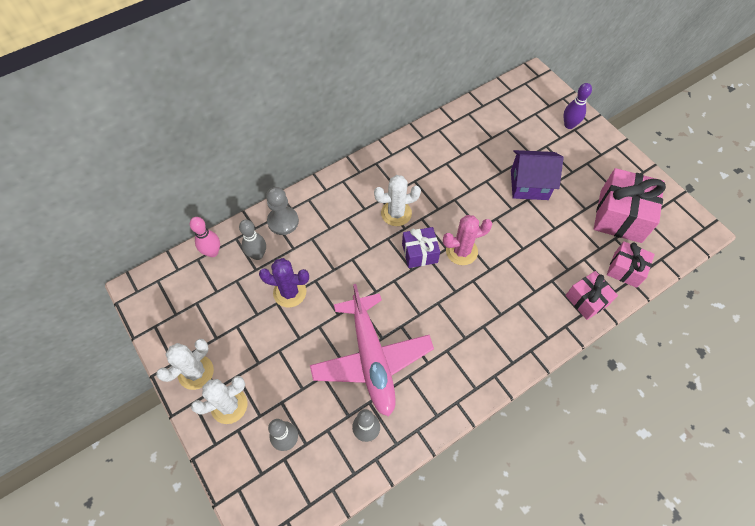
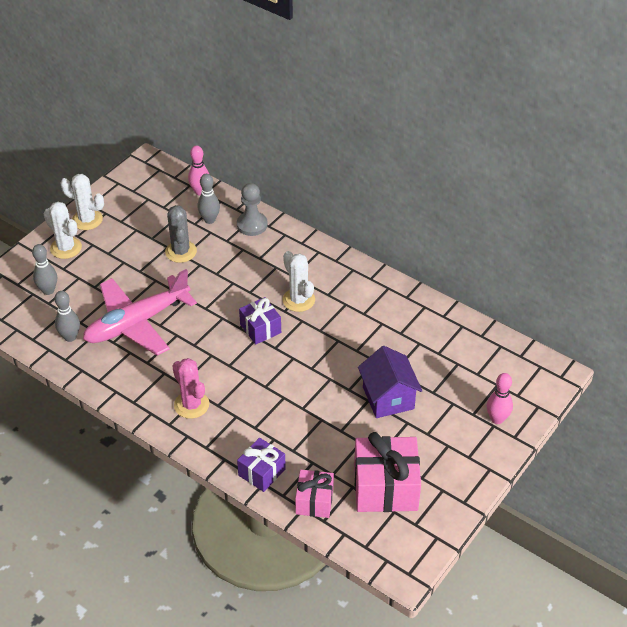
camera: 70 degrees right, 15 degrees down
purple cactus [259,258,309,307] -> grey cactus [165,205,197,263]
pink cactus [443,215,492,265] -> pink cactus moved to [172,358,209,419]
purple bowling pin [563,83,592,129] -> pink bowling pin [487,373,513,424]
pink gift [565,271,618,320] -> purple gift [237,438,286,492]

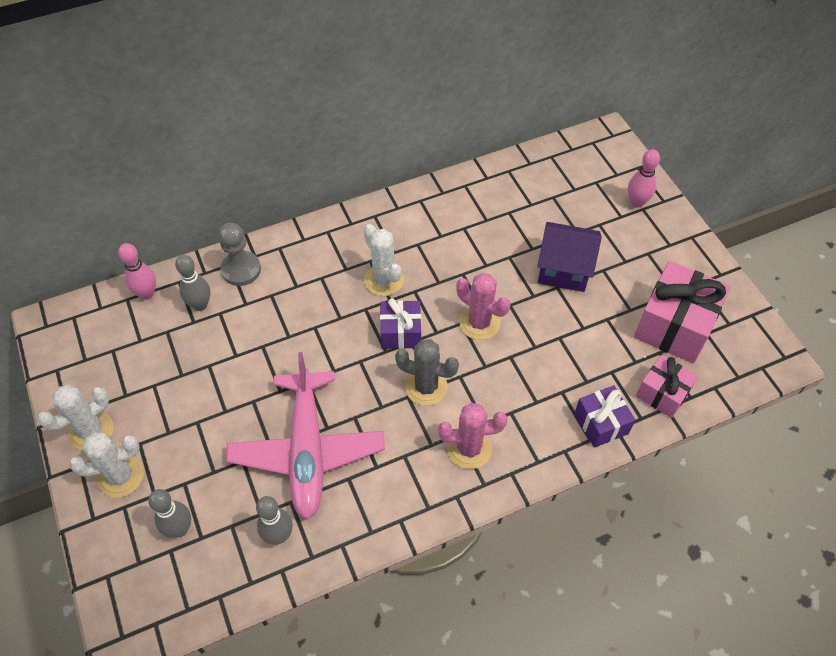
camera: 60 degrees left, 10 degrees up
grey cactus [165,205,197,263] -> grey cactus moved to [395,339,459,406]
white cactus [283,251,315,312] -> white cactus turned 60 degrees clockwise [364,224,404,296]
none -> pink cactus [456,273,510,340]

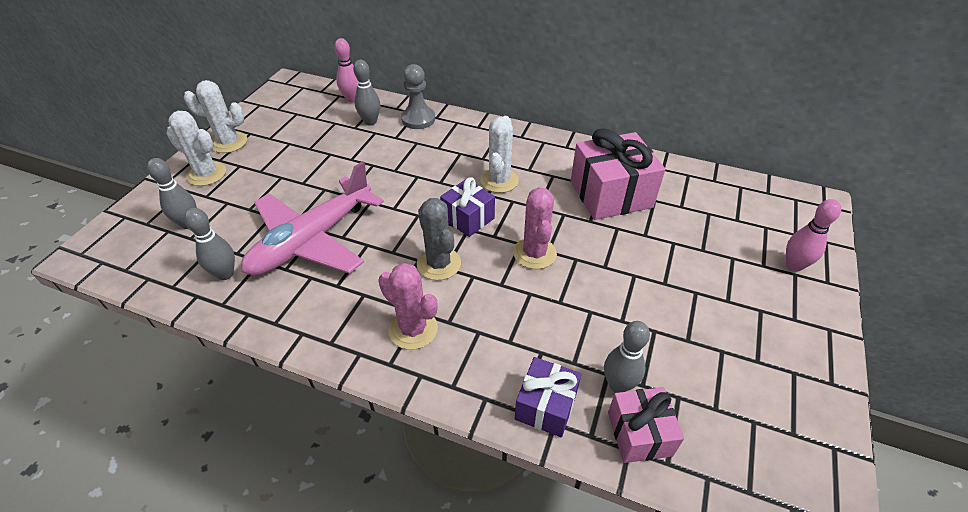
camera: 45 degrees right, 10 degrees down
purple house [538,222,602,292] -> none
pink gift [634,261,730,363] -> pink gift moved to [571,128,666,220]
none -> grey bowling pin [604,321,650,393]

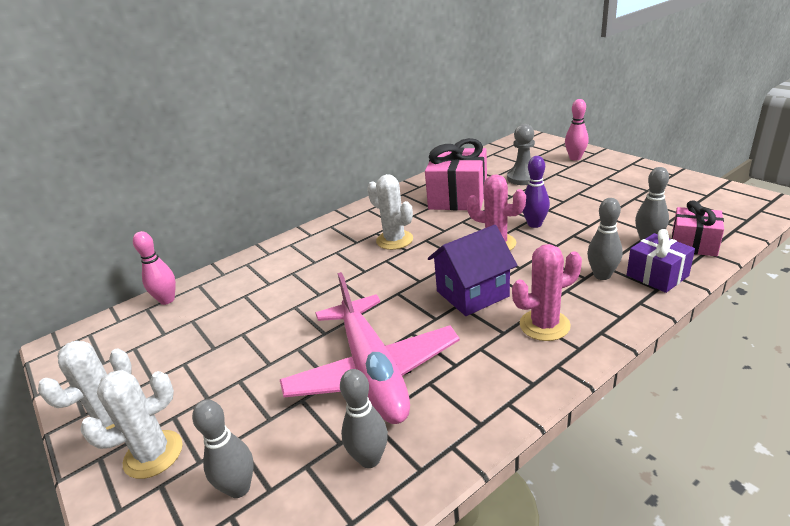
camera: 55 degrees left, 15 degrees down
grey bowling pin [353,60,380,125] -> grey bowling pin moved to [587,198,623,280]
grey pawn [401,64,435,129] -> grey pawn moved to [507,124,535,185]
grey cactus [417,198,461,280] -> purple house [428,225,518,316]
purple gift [440,177,495,237] -> none
none -> purple bowling pin [523,156,550,228]

